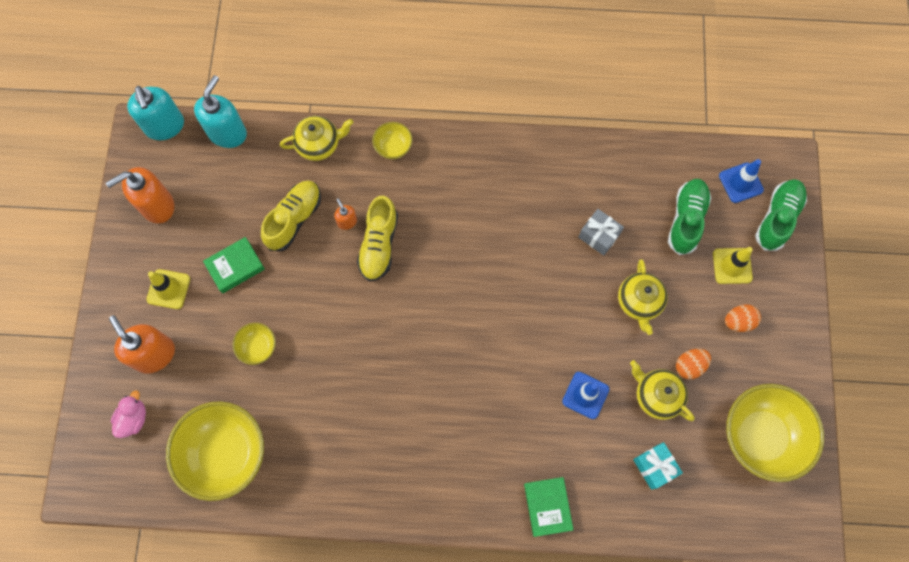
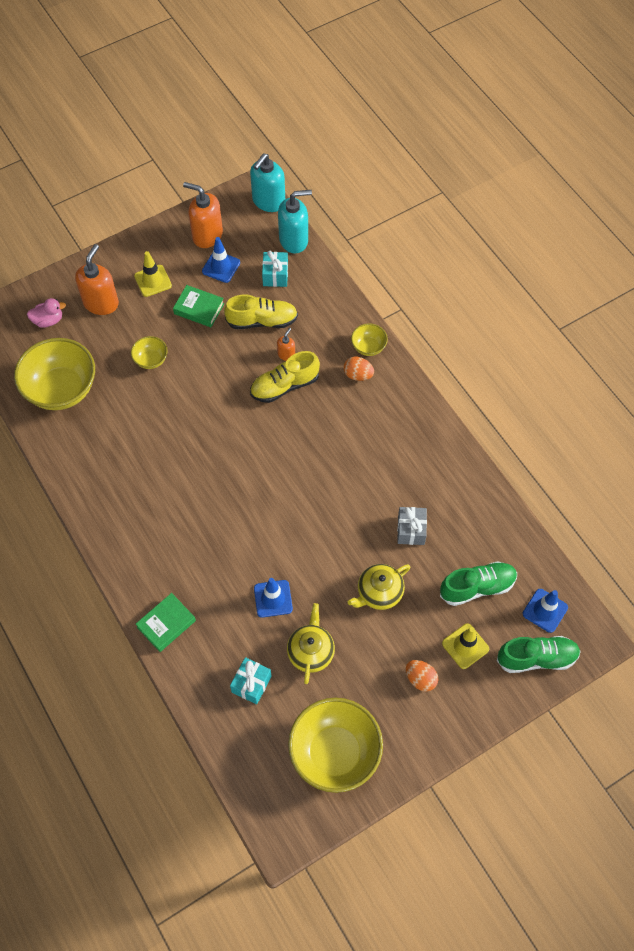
camera: 55 degrees right, 10 degrees down
yellow teapot [280,116,354,161] -> none
orange egg [676,349,711,379] -> orange egg moved to [344,356,374,381]
none -> blue traffic cone [202,237,240,283]
none -> turquoise gift [262,251,288,287]

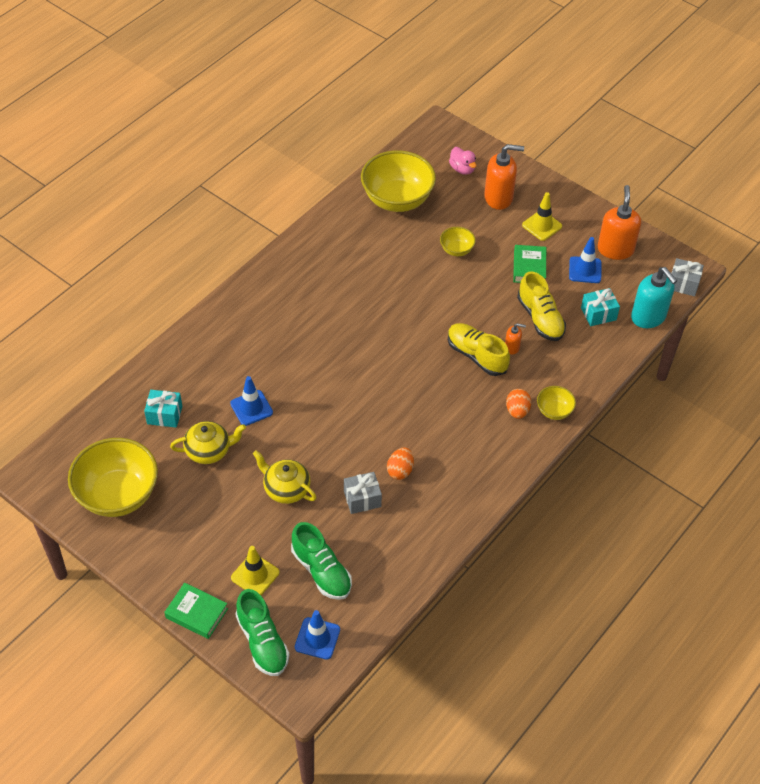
camera: 70 degrees right, 10 degrees down
green book [136,593,196,652] -> green book moved to [164,583,228,639]
turquoise soap dispenser [250,153,285,212] -> grey gift [671,258,704,296]
orange egg [406,660,438,692] -> orange egg moved to [387,447,414,480]

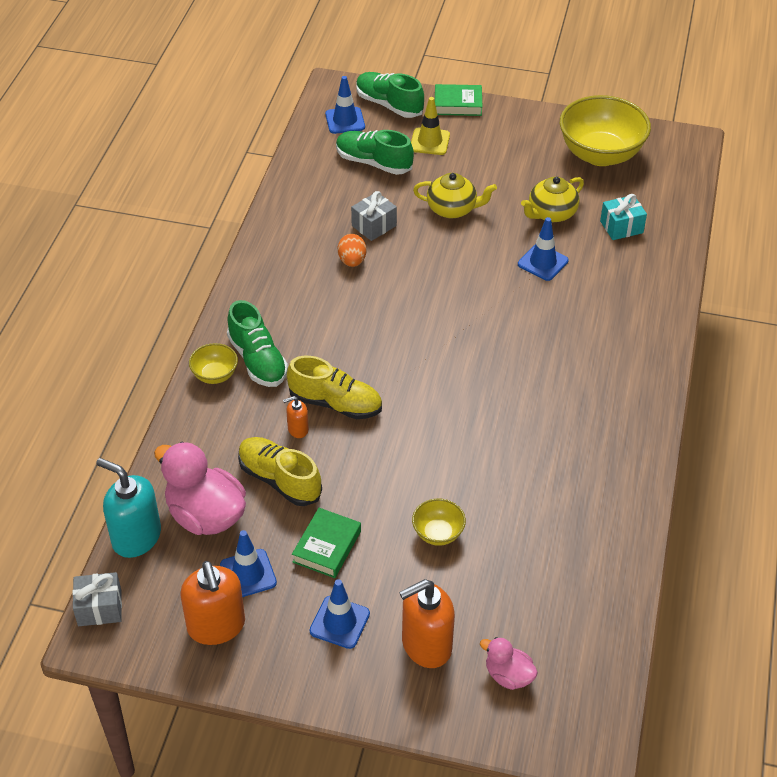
camera: 155 degrees right, 5 degrees down
yellow bowl [361,150,436,212] -> none
orange egg [506,389,531,419] -> green shoe [227,300,288,387]
green book [513,245,546,283] -> green book turned 45 degrees clockwise [292,508,361,578]
yellow traffic cone [522,192,562,241] -> blue traffic cone [310,579,370,649]
turquoise gift [581,288,620,326] -> pink duck [154,442,246,535]

